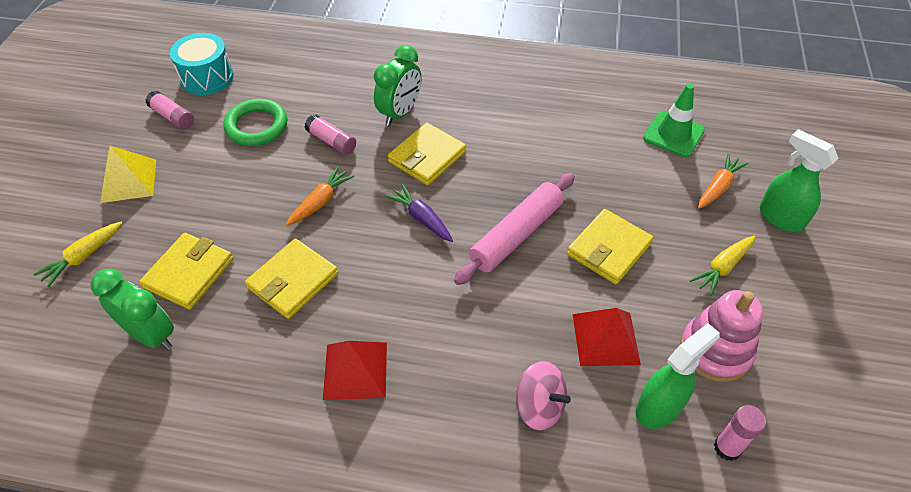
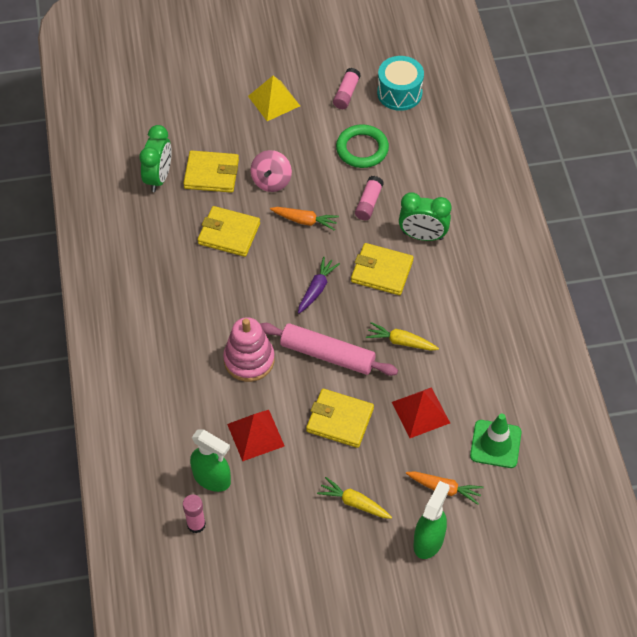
camera: 70 degrees right, 5 degrees up
yellow carrot [33,221,123,287] -> yellow carrot moved to [366,322,439,351]
red pyramid [323,341,387,400] -> red pyramid moved to [392,387,450,438]
pink spinning top [516,361,571,430] -> pink spinning top moved to [251,150,292,192]
pink stacking toy [680,290,763,382] -> pink stacking toy moved to [223,317,275,382]

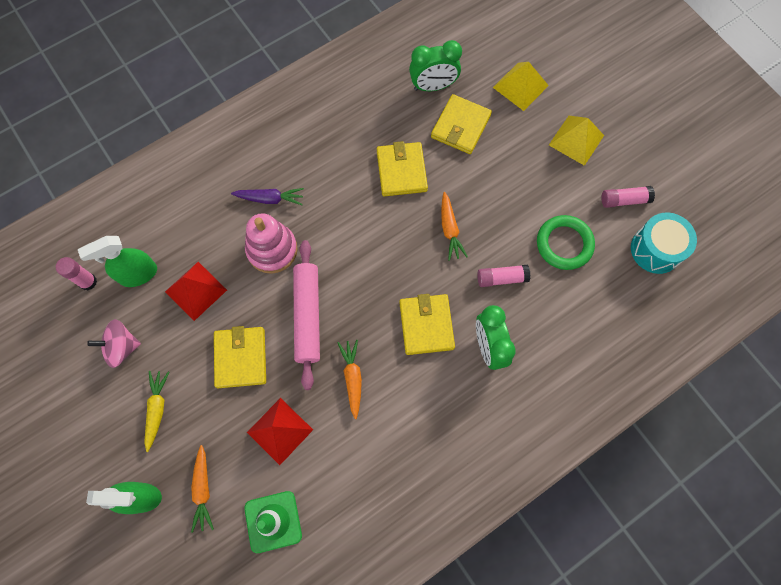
camera: 65 degrees right, 15 degrees up
yellow wallet [183,150,239,193] -> yellow wallet turned 45 degrees clockwise [431,94,492,154]
green spray bottle [190,429,231,492] -> green spray bottle turned 60 degrees clockwise [78,236,157,287]
pink spinning top [251,150,292,192] -> pink spinning top moved to [87,319,141,368]
purple carrot [298,257,340,314] -> purple carrot moved to [231,188,304,205]
yellow carrot [366,322,439,351] -> orange carrot [338,340,362,419]
none -> yellow pyramid [493,62,549,111]

